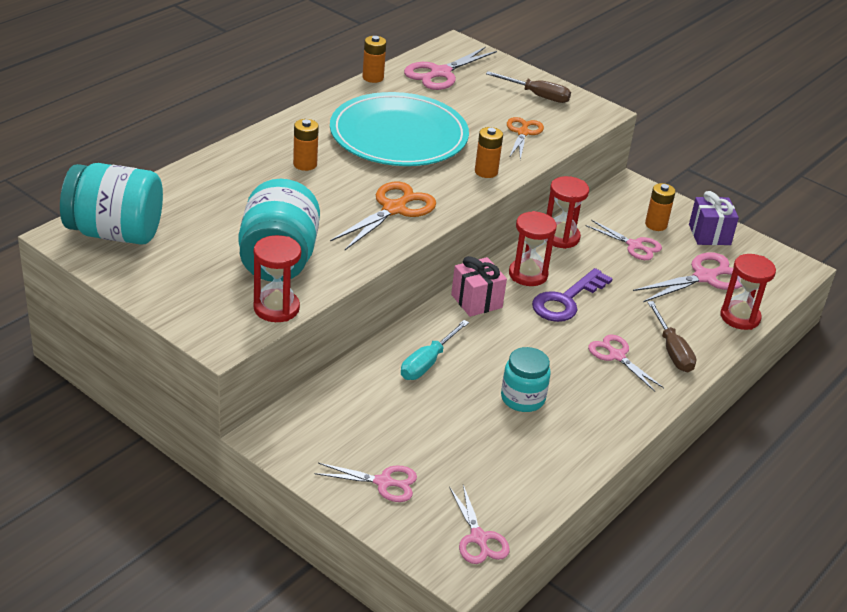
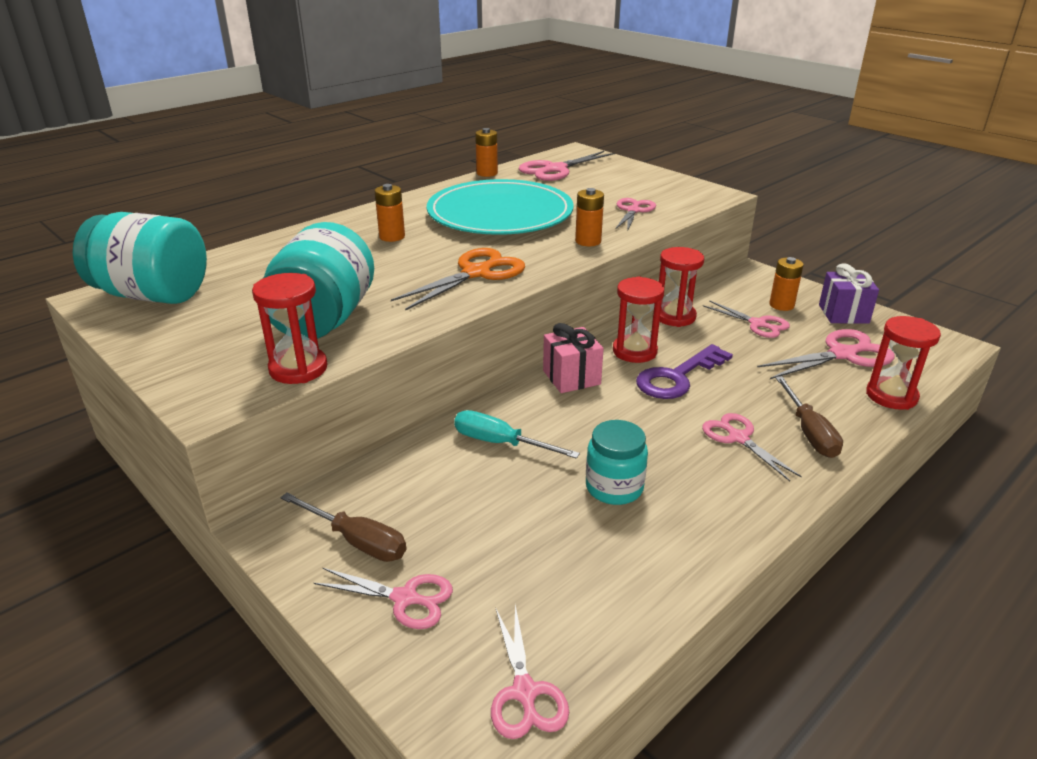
camera: 10 degrees right, 5 degrees down
turquoise screwdriver [401,320,469,380] -> turquoise screwdriver turned 75 degrees clockwise [454,410,580,459]
brown screwdriver [486,71,571,103] -> brown screwdriver moved to [280,493,406,562]
orange scissors [507,117,544,160] -> pink scissors [616,198,656,232]

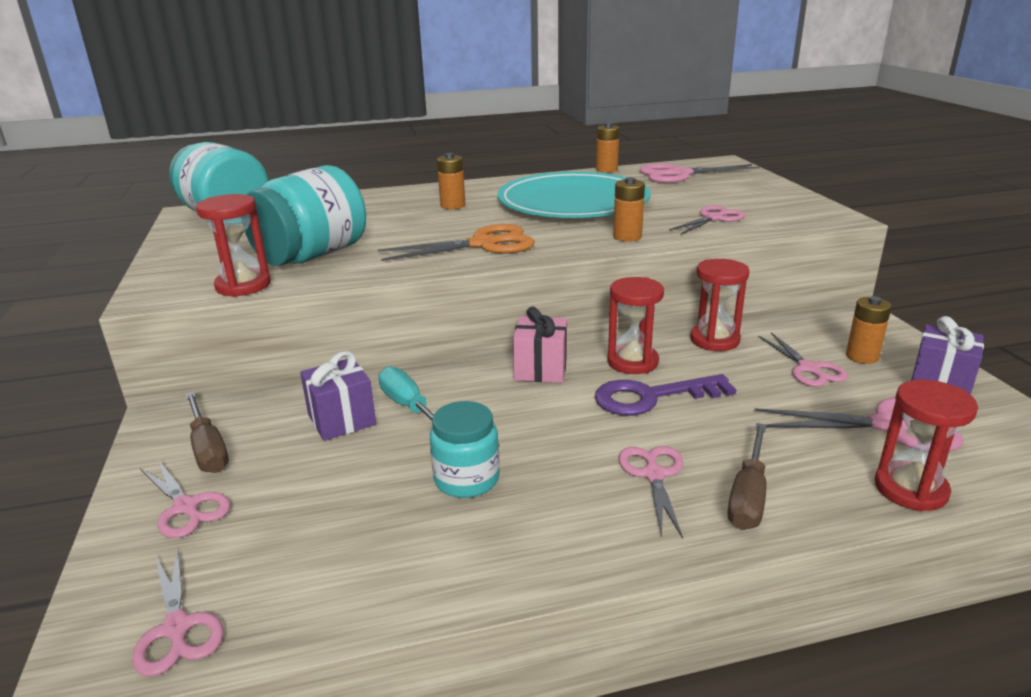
camera: 30 degrees right, 5 degrees down
pink scissors [491,605,569,739] -> pink scissors turned 45 degrees counterclockwise [132,548,224,677]
none -> purple gift [300,351,376,441]

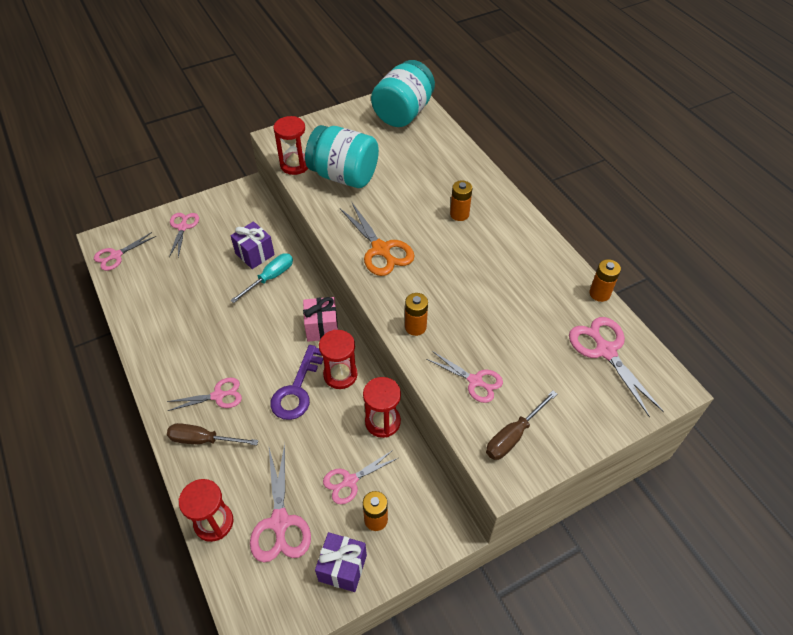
camera: 75 degrees right, 25 degrees up
pink scissors [140,460,231,538] -> pink scissors turned 150 degrees clockwise [169,213,199,257]
brown screwdriver [185,392,229,473] -> brown screwdriver moved to [486,391,557,460]
turquoise jar [430,401,500,498] -> none
turquoise plate [497,172,651,218] -> none
purple key [595,374,737,416] -> purple key turned 135 degrees counterclockwise [270,345,323,420]

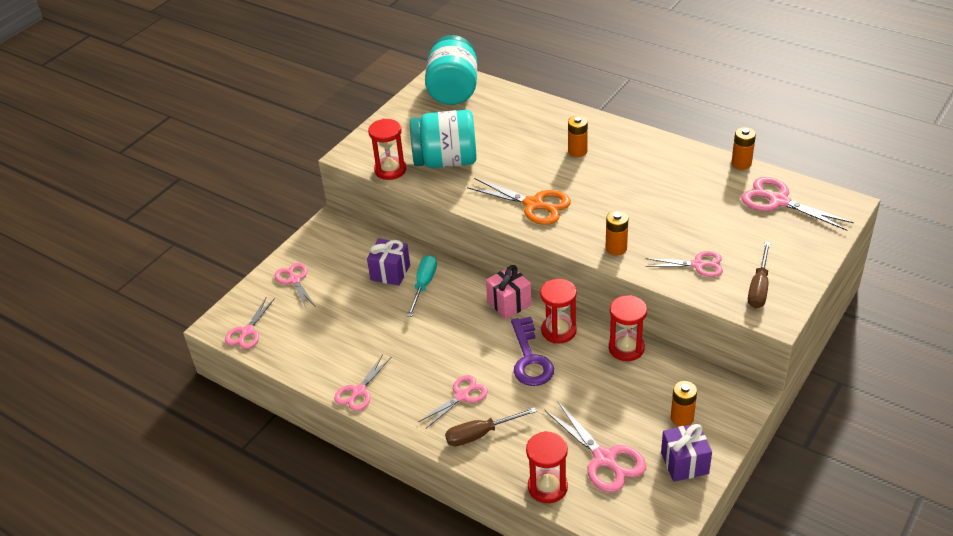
camera: 25 degrees left, 10 degrees down
pink scissors [323,450,398,504] -> pink scissors moved to [334,354,391,411]

